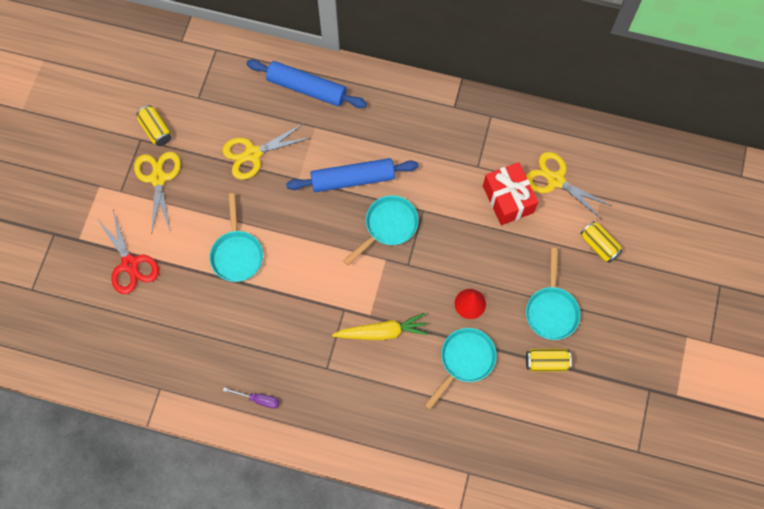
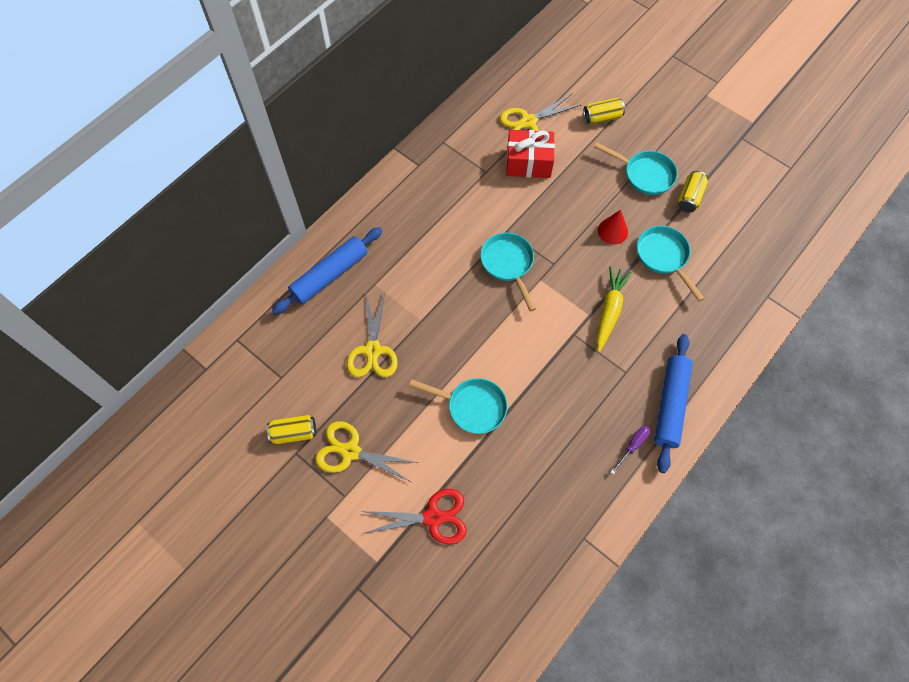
camera: 65 degrees left, 5 degrees down
blue rolling pin [286,158,419,192] -> blue rolling pin moved to [654,334,693,473]

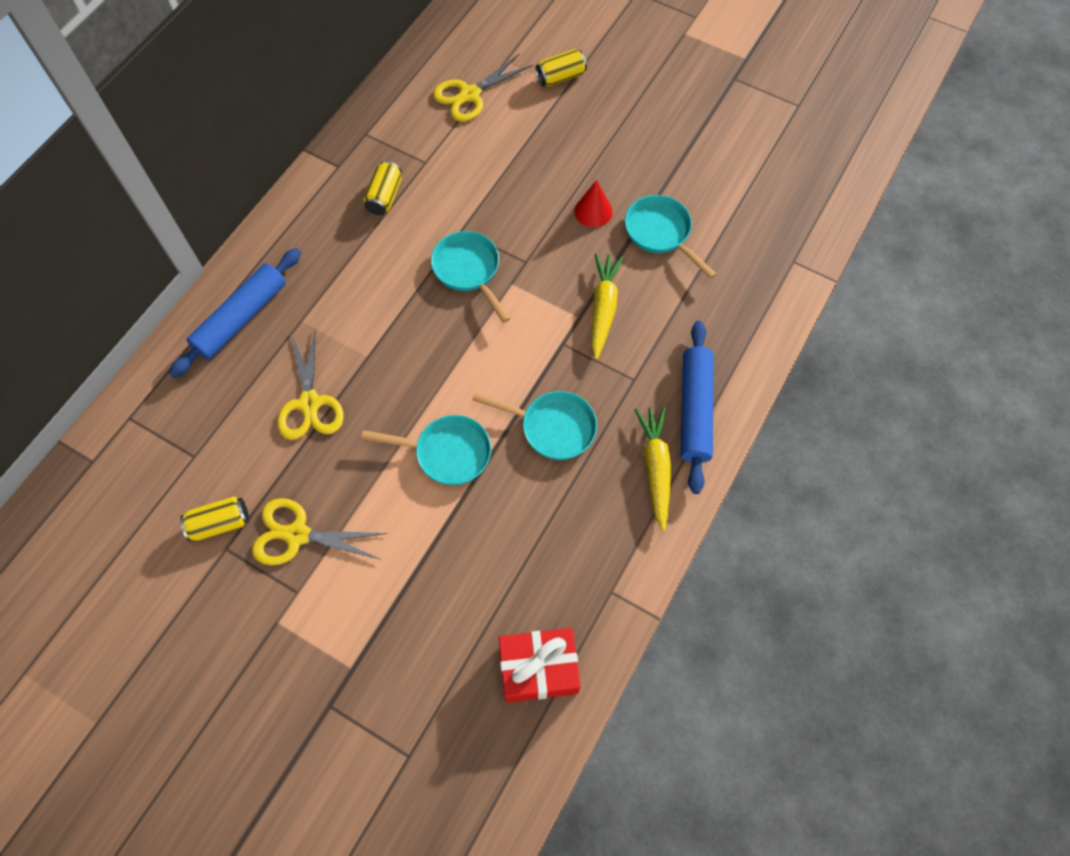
camera: 10 degrees left, 0 degrees up
red scissors [362,489,466,545] -> none
red gift [506,130,555,178] -> red gift moved to [499,628,581,703]
turquoise pan [594,142,678,195] -> turquoise pan moved to [472,391,597,460]
purple screwdriver [611,426,650,475] -> yellow carrot [634,407,671,531]
yellow can [678,171,708,213] -> yellow can moved to [363,161,402,215]

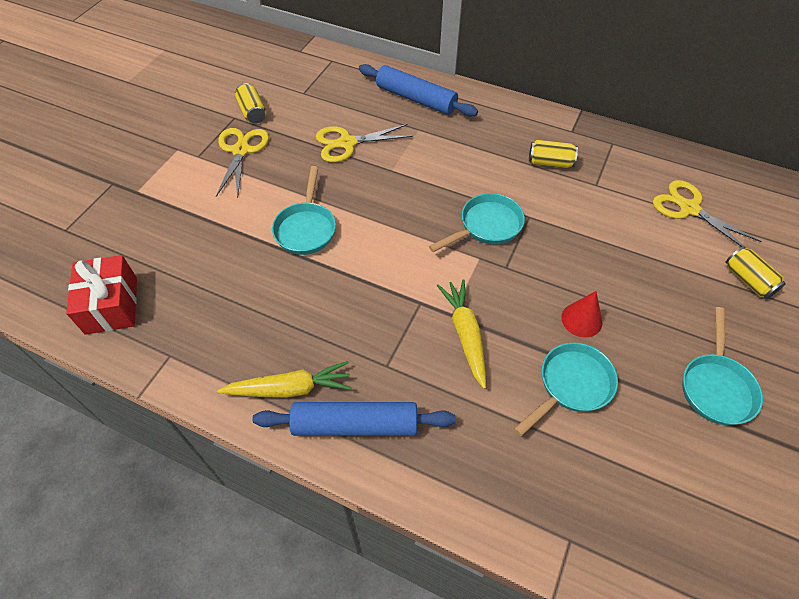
camera: 85 degrees right, 10 degrees down
turquoise pan [472,391,597,460] -> turquoise pan moved to [682,307,763,425]
yellow carrot [591,253,623,360] -> yellow carrot turned 105 degrees counterclockwise [437,280,486,389]

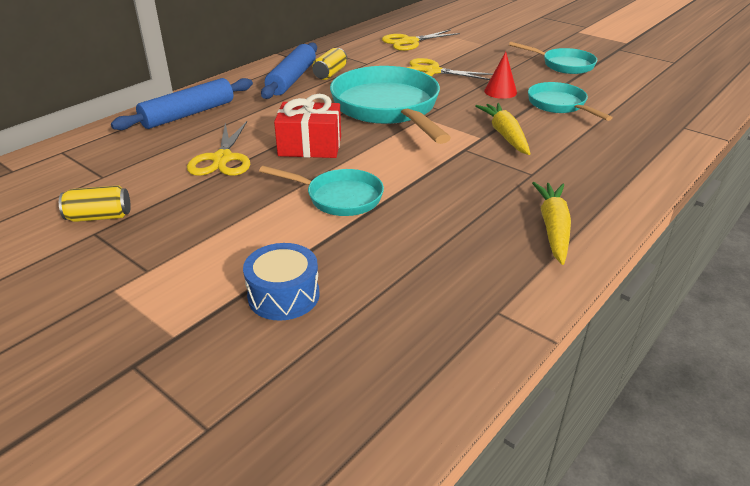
camera: 75 degrees left, 20 degrees down
red gift [66,255,137,335] -> red gift moved to [274,94,341,158]
yellow scissors [216,128,269,198] -> yellow scissors moved to [407,58,493,80]
blue rolling pin [253,402,456,436] -> blue rolling pin moved to [261,42,317,99]
turquoise pan [429,193,525,252] -> turquoise pan [330,66,451,144], size x1.86
yellow carrot [437,280,486,389] -> yellow carrot turned 75 degrees clockwise [475,103,531,155]
yellow can [725,246,786,299] -> none
none -> blue drum [243,243,320,321]

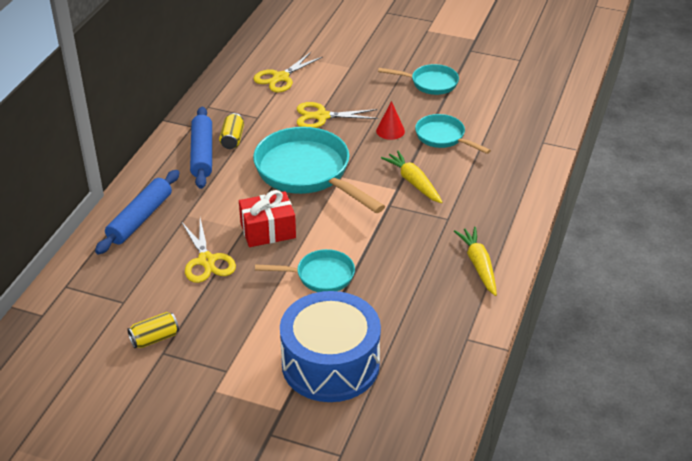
camera: 20 degrees left, 5 degrees up
blue drum [243,243,320,321] -> blue drum [280,291,381,402], size x2.03

